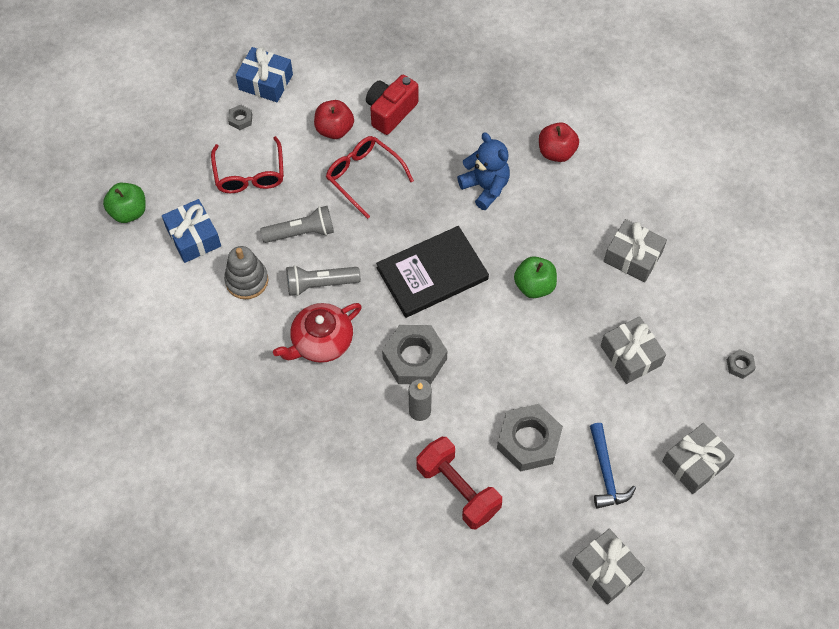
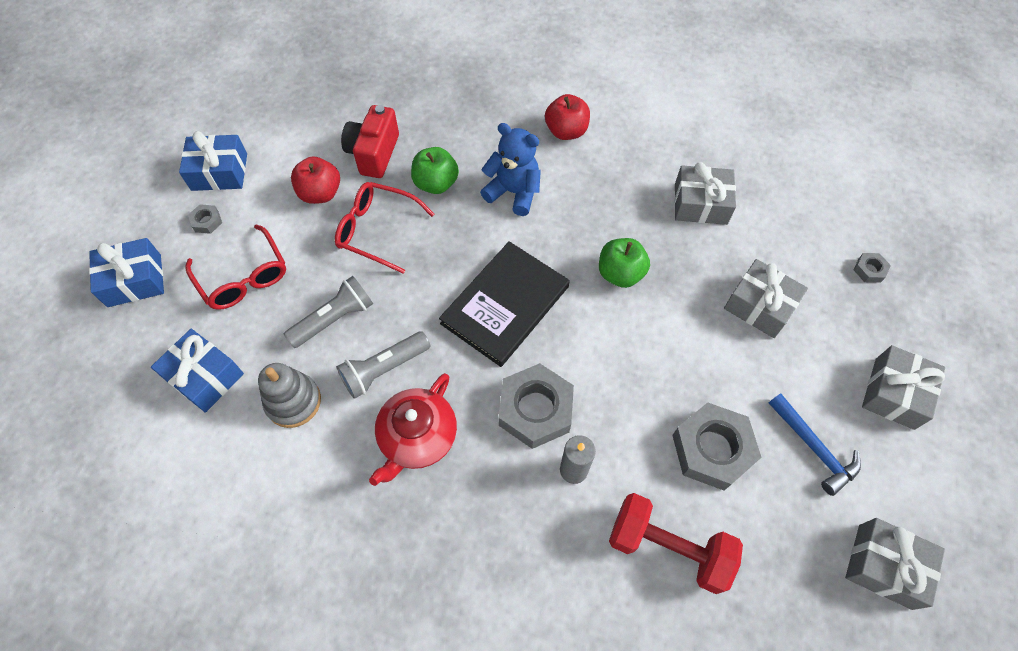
camera: 25 degrees left, 0 degrees up
green apple [103,183,146,223] -> green apple moved to [411,147,459,194]
none -> blue gift [89,238,164,307]

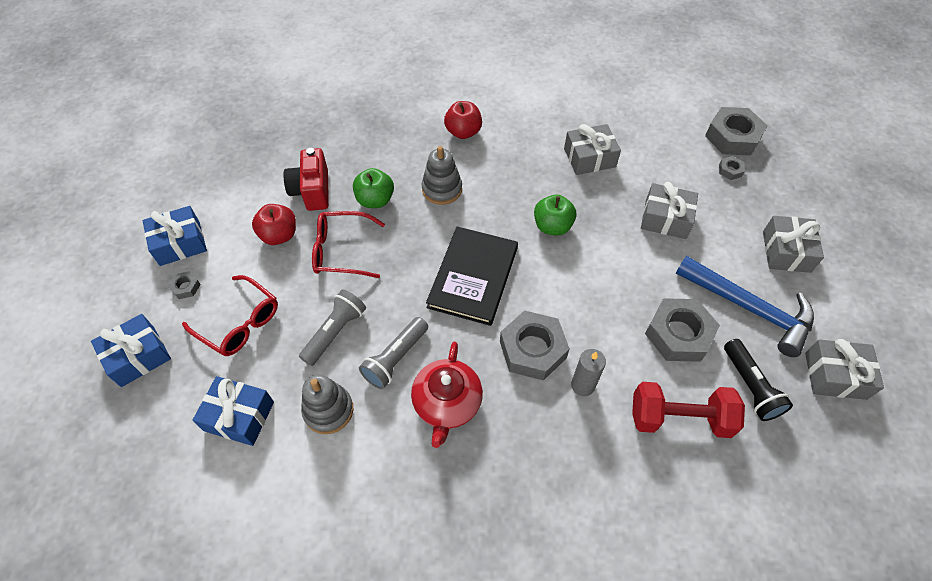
camera: 20 degrees left, 5 degrees down
blue teddy bear [480,123,541,216] -> grey stacking toy [422,146,462,205]
blue hammer [769,394,861,496] -> blue hammer [676,256,814,357], size x1.62
none -> grey nut [705,107,767,156]
none -> black flashlight [724,339,793,421]

